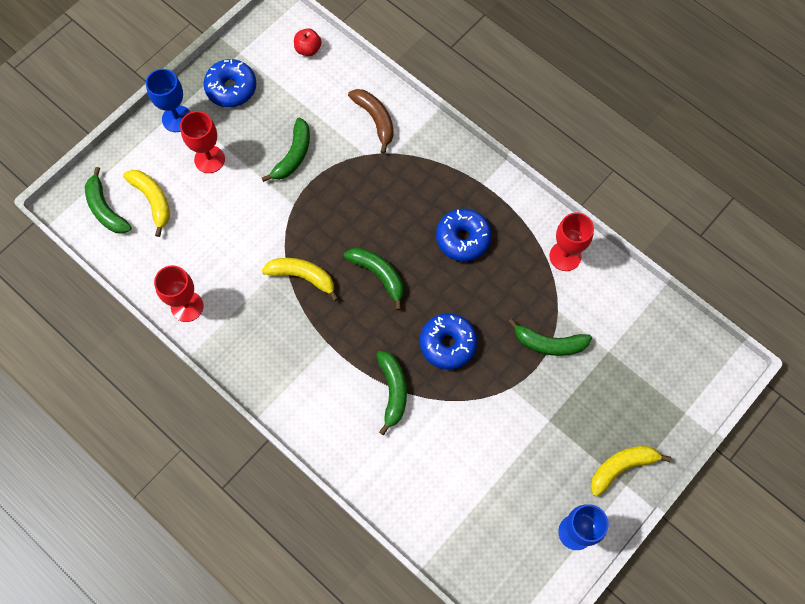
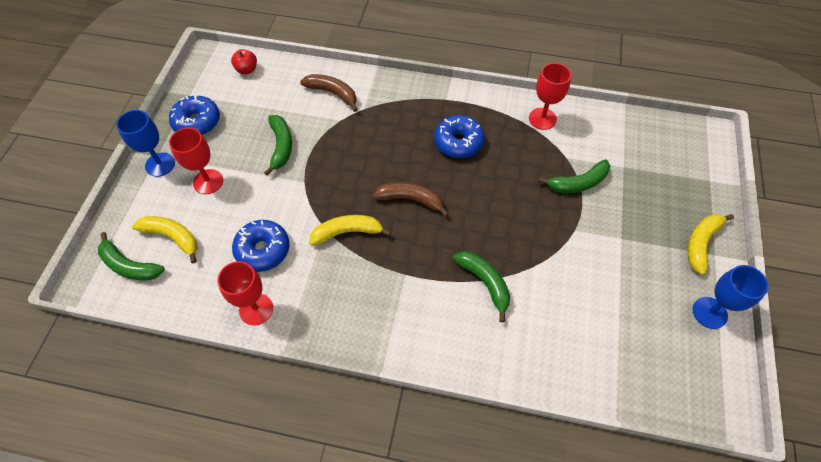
camera: 30 degrees left, 10 degrees down
green banana [344,248,403,310] -> brown banana [372,182,449,217]
blue donut [420,313,478,370] -> blue donut moved to [232,220,290,272]

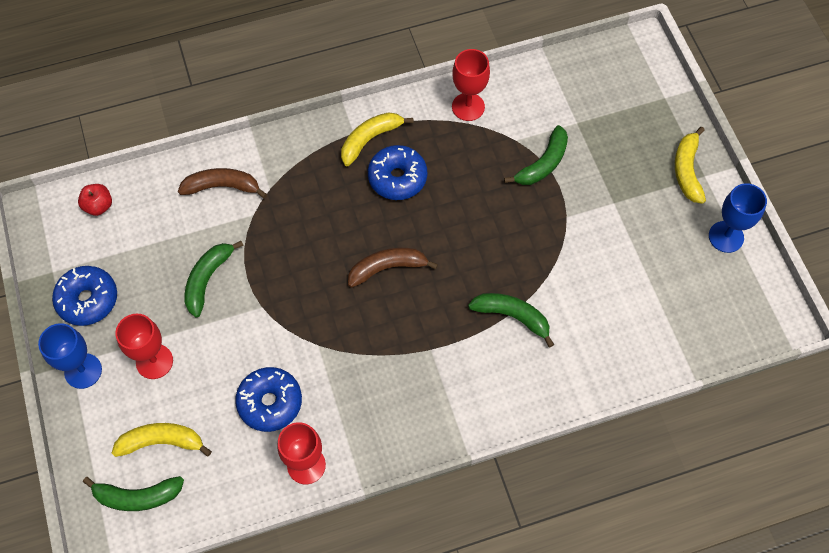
camera: 30 degrees left, 5 degrees up
green banana [264,115,292,176] -> green banana turned 120 degrees counterclockwise [185,241,244,317]
yellow banana [309,215,391,246] -> yellow banana moved to [341,112,413,166]

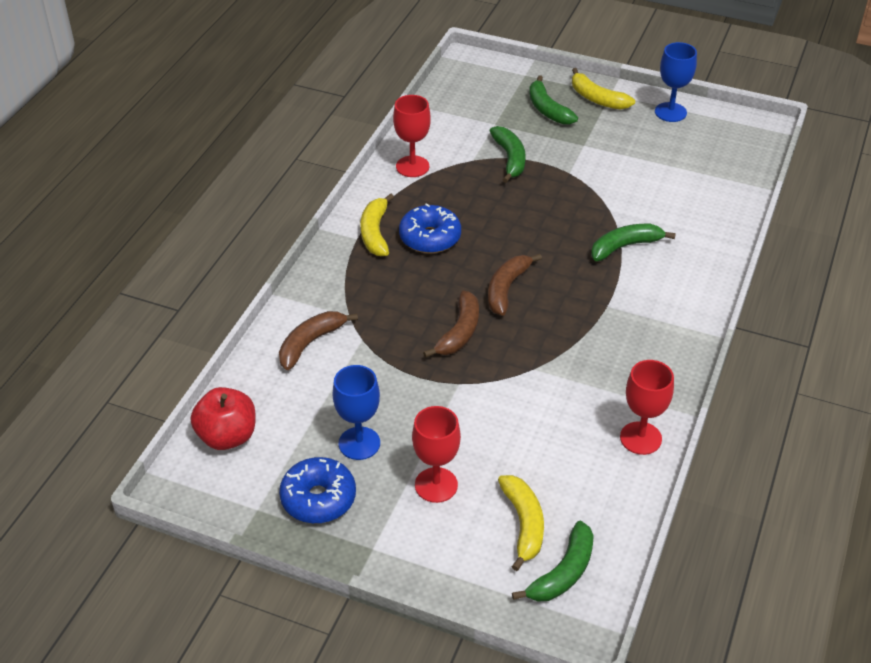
camera: 50 degrees left, 20 degrees down
blue goblet [38,323,102,389] -> blue goblet moved to [333,365,380,460]
red apple [78,184,112,216] -> red apple [191,387,256,450], size x1.63
yellow banana [112,423,212,457] -> yellow banana turned 135 degrees clockwise [498,475,544,571]
green banana [185,241,244,317] -> green banana moved to [529,75,578,124]
blue donut [235,367,302,432] -> none
none -> brown banana [423,290,479,358]

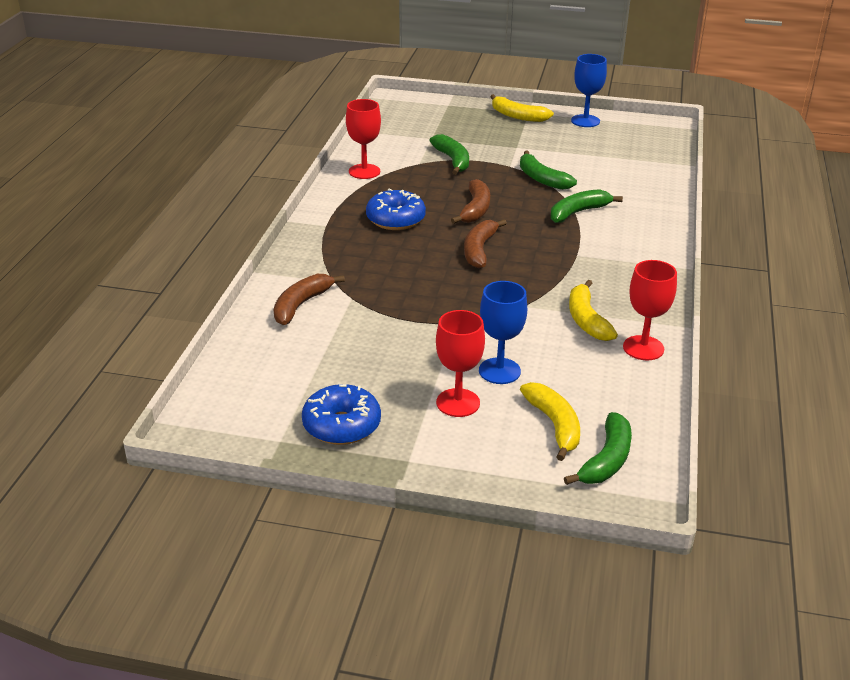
camera: 10 degrees left, 10 degrees down
red apple [191,387,256,450] -> none
blue goblet [333,365,380,460] -> blue goblet moved to [479,281,527,384]
yellow banana [360,193,394,256] -> yellow banana moved to [569,280,618,341]
brown banana [423,290,479,358] -> brown banana moved to [451,179,490,224]
green banana [529,75,578,124] -> green banana moved to [520,151,577,190]

